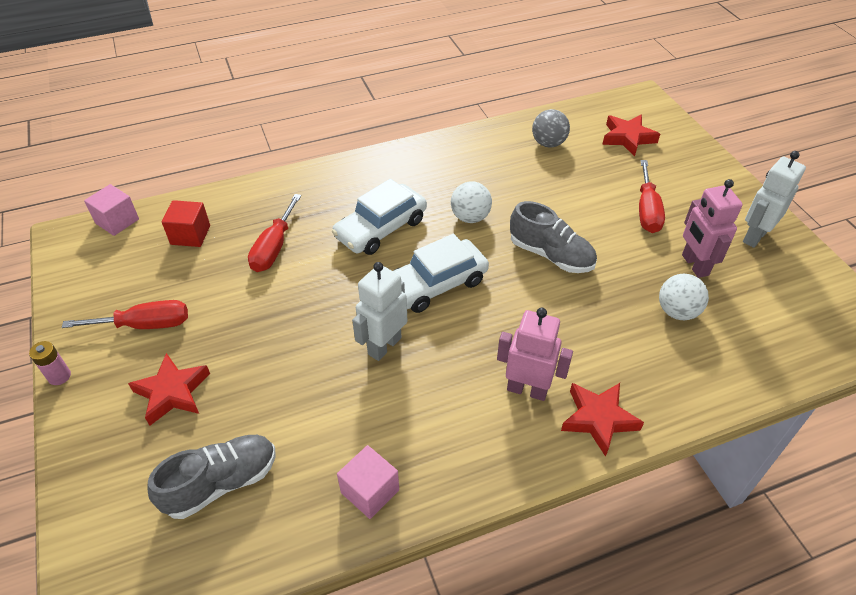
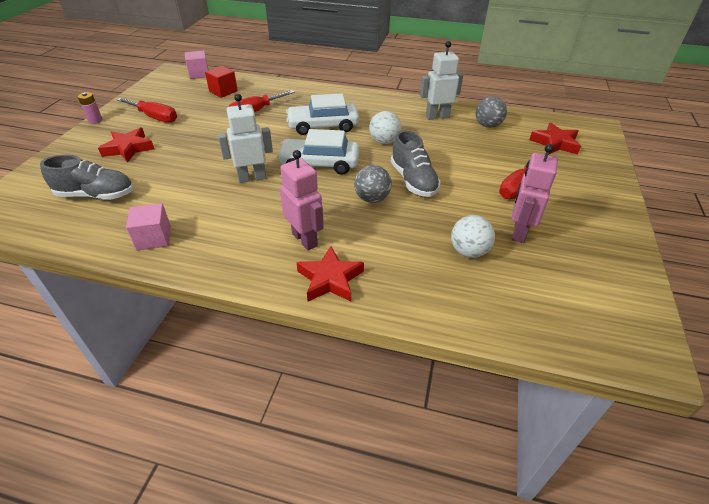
camera: 35 degrees right, 5 degrees down
white robot [743,151,806,248] -> white robot moved to [420,41,463,120]
none -> grey ball [354,165,392,203]

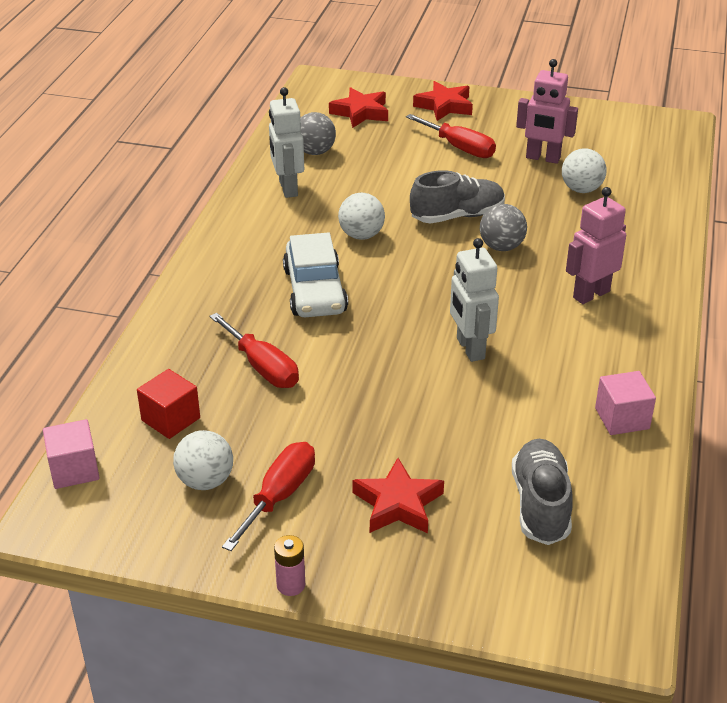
camera: 90 degrees left, 5 degrees down
white car [277,129,359,175] -> none
red star [296,246,364,302] -> red star moved to [413,81,473,121]
none -> white ball [173,430,233,490]

